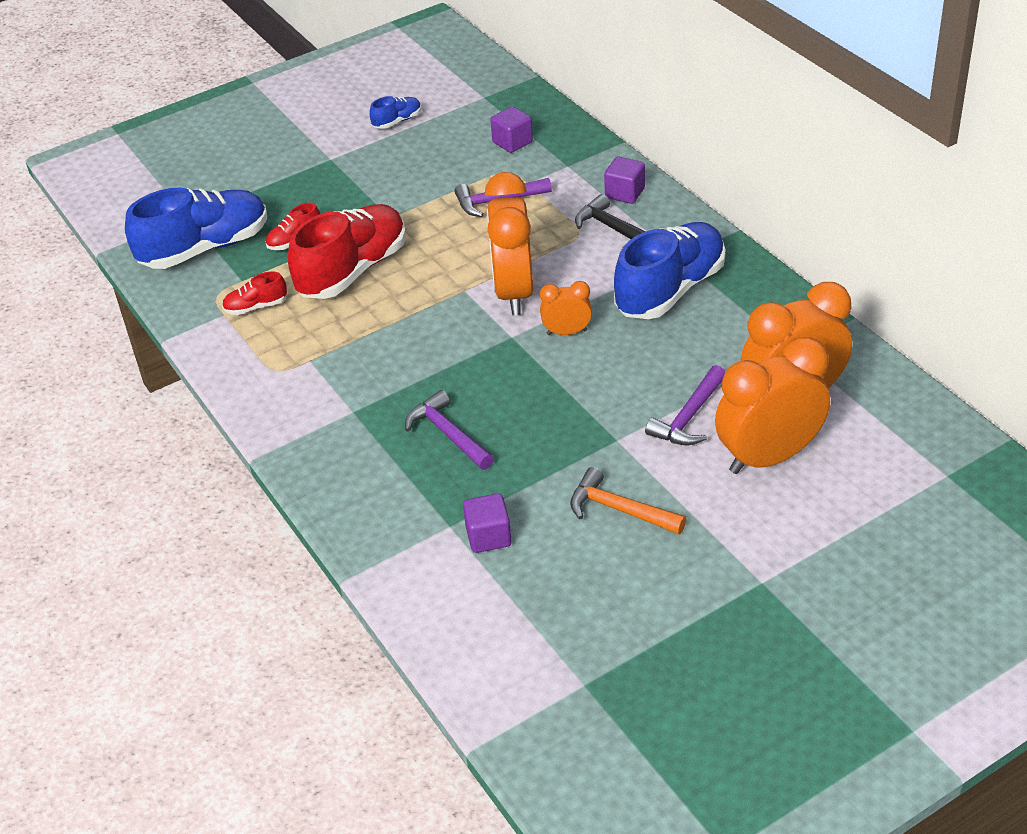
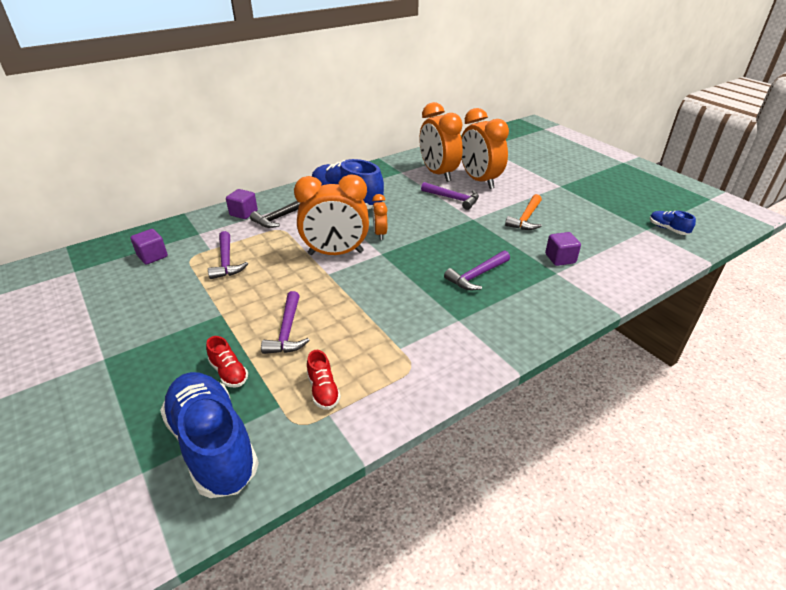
camera: 95 degrees left, 5 degrees down
red shoe [288,204,406,299] -> purple hammer [261,291,310,354]
blue shoe [370,96,421,129] -> blue shoe moved to [650,211,696,235]

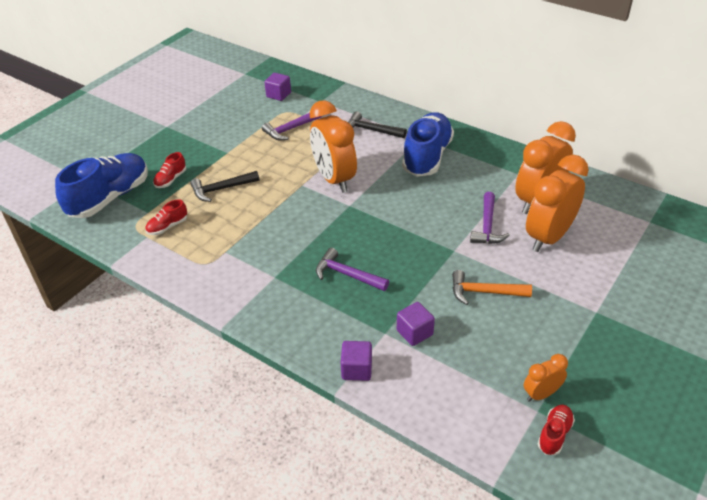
camera: 70 degrees right, 5 degrees up
purple cube [226,189,258,219] -> purple cube moved to [341,341,372,381]
purple hammer [261,291,310,354] -> black hammer [190,171,259,202]
orange clock [372,194,387,240] -> orange clock moved to [524,354,568,402]
blue shoe [650,211,696,235] -> red shoe [538,405,575,455]

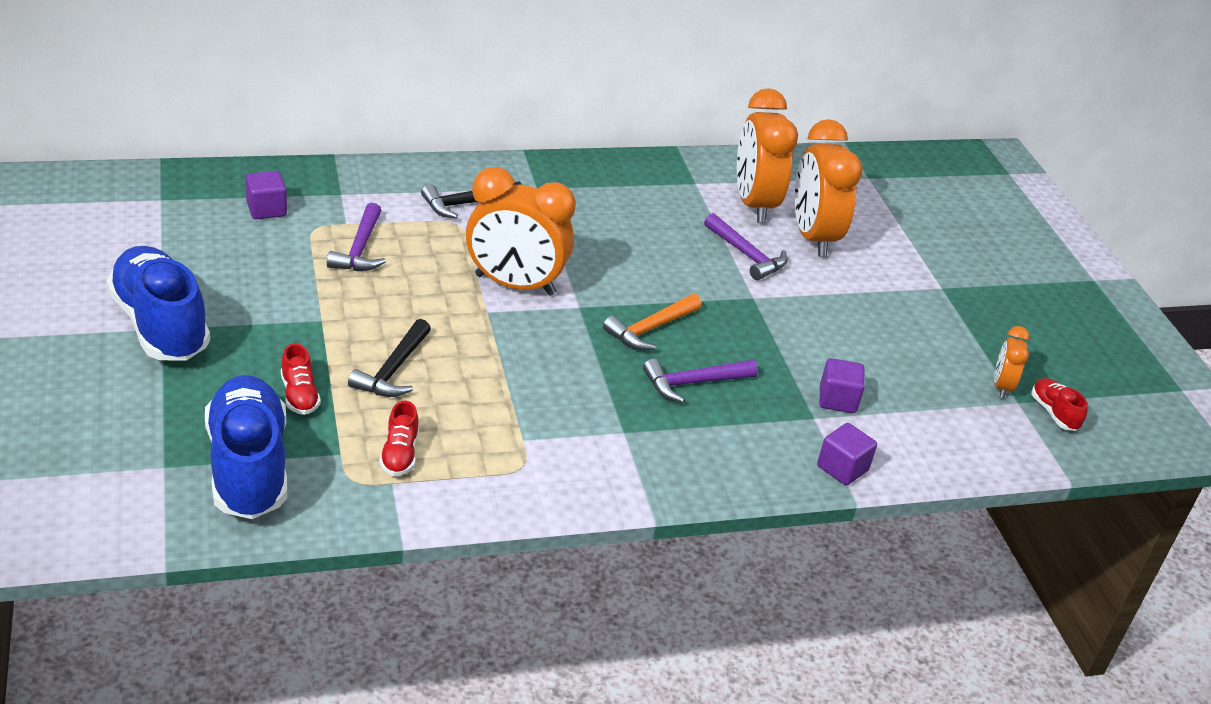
camera: 55 degrees left, 5 degrees down
blue shoe [402,112,454,177] -> blue shoe moved to [106,246,210,361]
orange hammer [452,270,532,305] -> orange hammer moved to [603,294,702,350]

